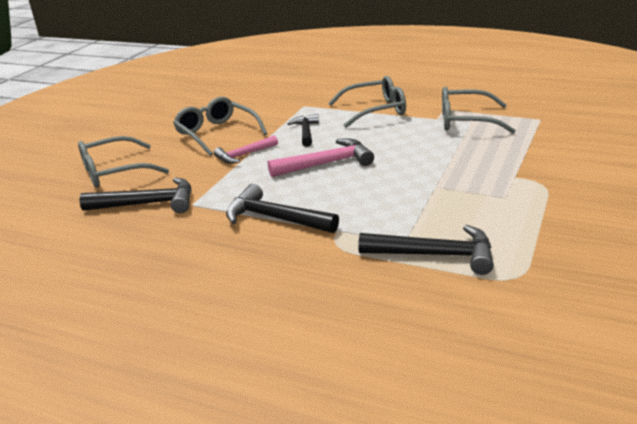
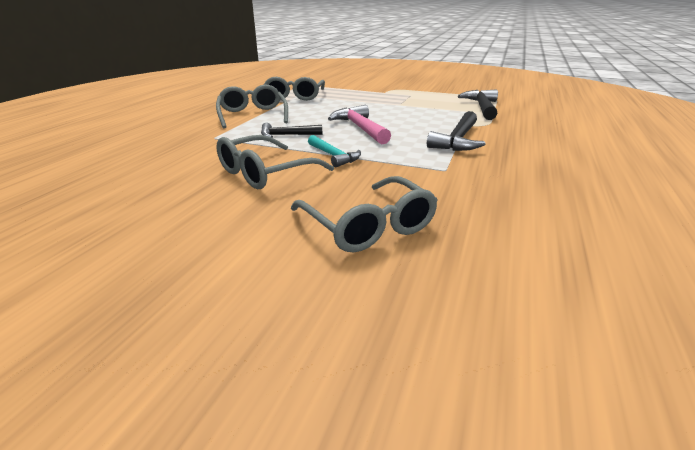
camera: 95 degrees left, 0 degrees up
black hammer [79,177,191,213] -> none
pink hammer [214,135,278,164] -> turquoise hammer [308,135,361,167]

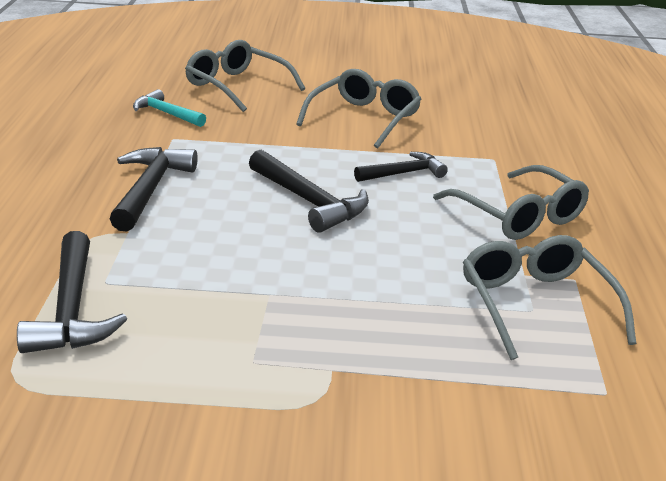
camera: 160 degrees right, 0 degrees up
turquoise hammer [308,135,361,167] -> turquoise hammer moved to [133,89,206,127]
pink hammer [328,105,391,144] -> black hammer [249,150,369,233]

